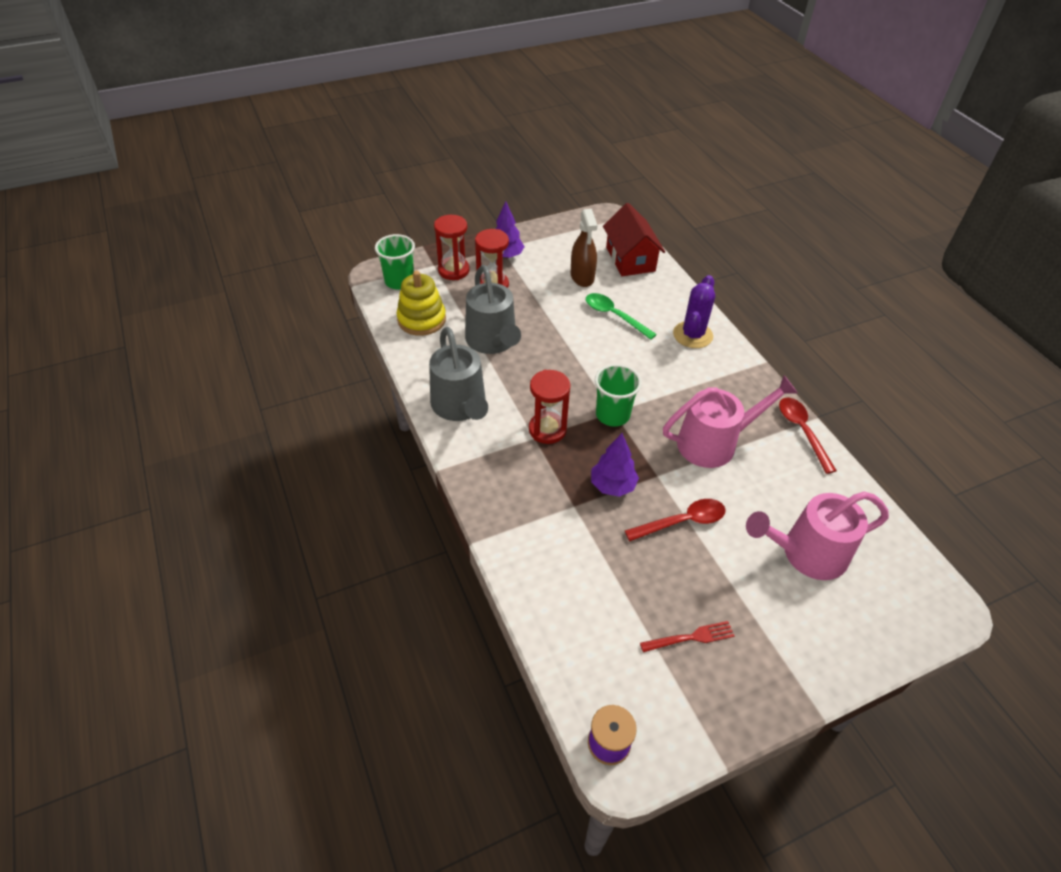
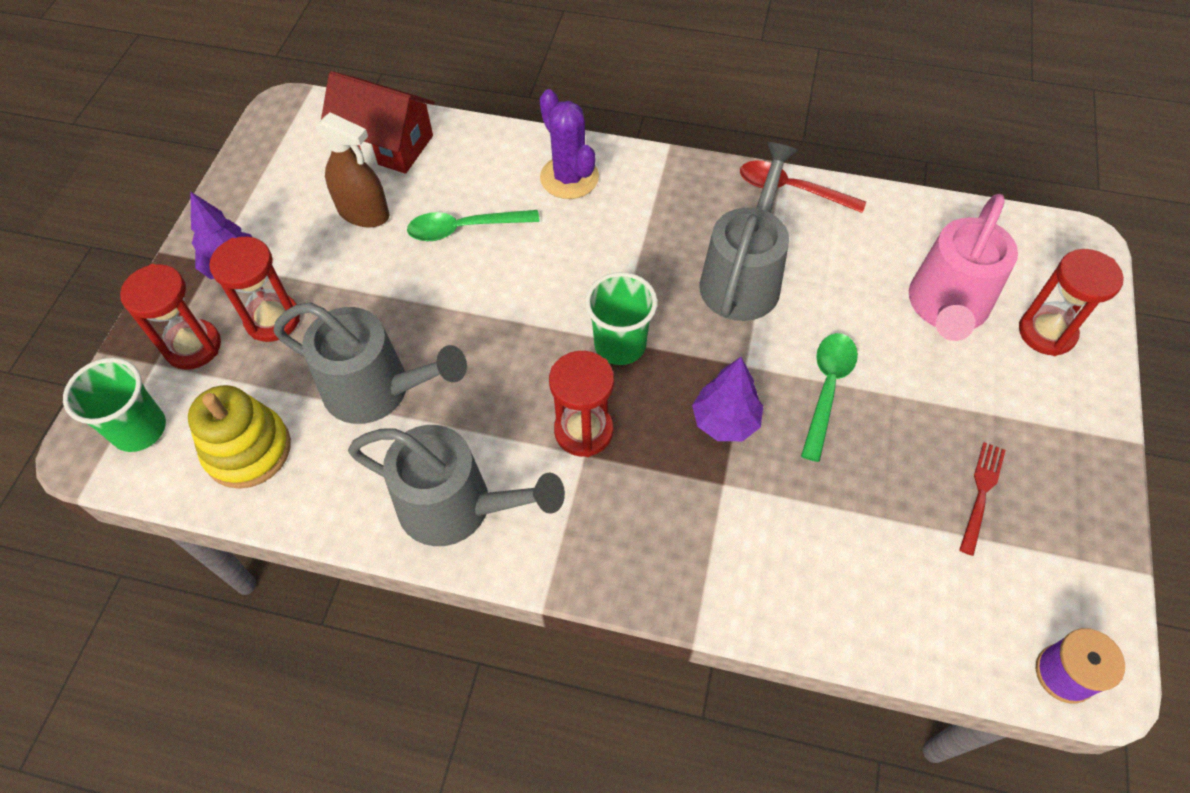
camera: 50 degrees left, 10 degrees up
red spoon [625,499,726,541] -> green spoon [801,333,858,462]
pink watering can [663,375,798,468] -> grey watering can [699,142,798,321]
none -> red hourglass [1019,249,1124,356]

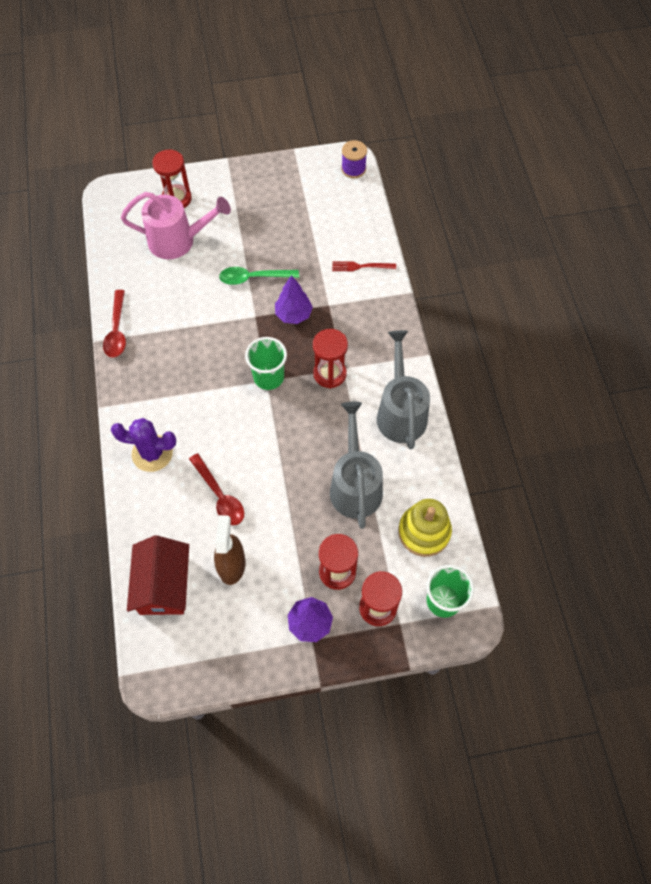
camera: 115 degrees left, 5 degrees up
green spoon [407,210,540,241] -> red spoon [189,453,244,525]
purple cactus [539,89,599,199] -> purple cactus turned 60 degrees clockwise [111,418,176,472]
grey watering can [699,142,798,321] -> none
red fork [959,442,1006,556] -> red fork moved to [332,261,396,271]

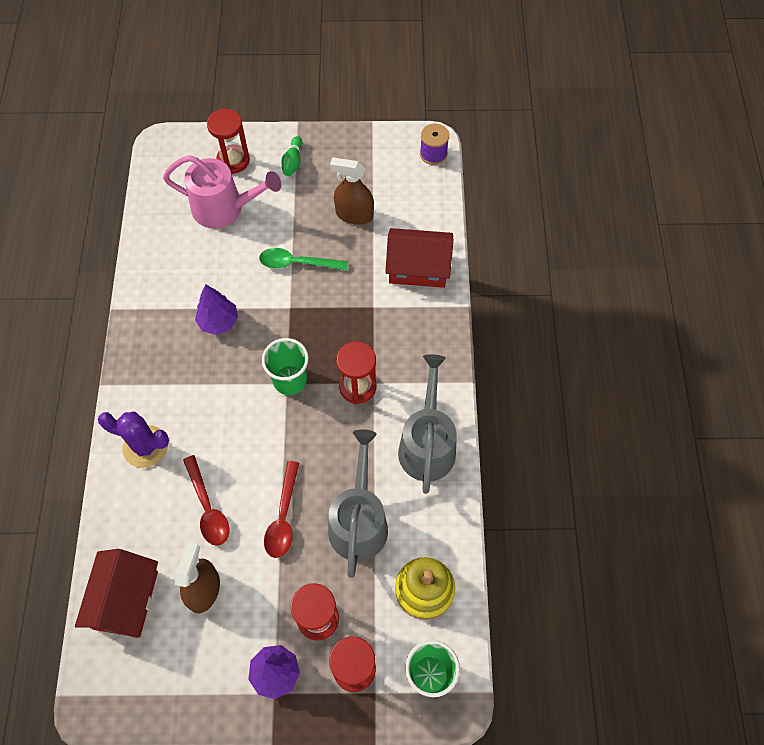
camera: 10 degrees right, 0 degrees up
red spoon [103,290,126,358] -> red spoon moved to [264,461,299,558]
purple tree [275,275,313,324] -> purple tree moved to [195,284,238,335]
red fork [332,261,396,271] -> red house [385,228,454,288]
none -> green bowling pin [281,136,302,176]
none -> brown spray bottle [330,157,374,225]

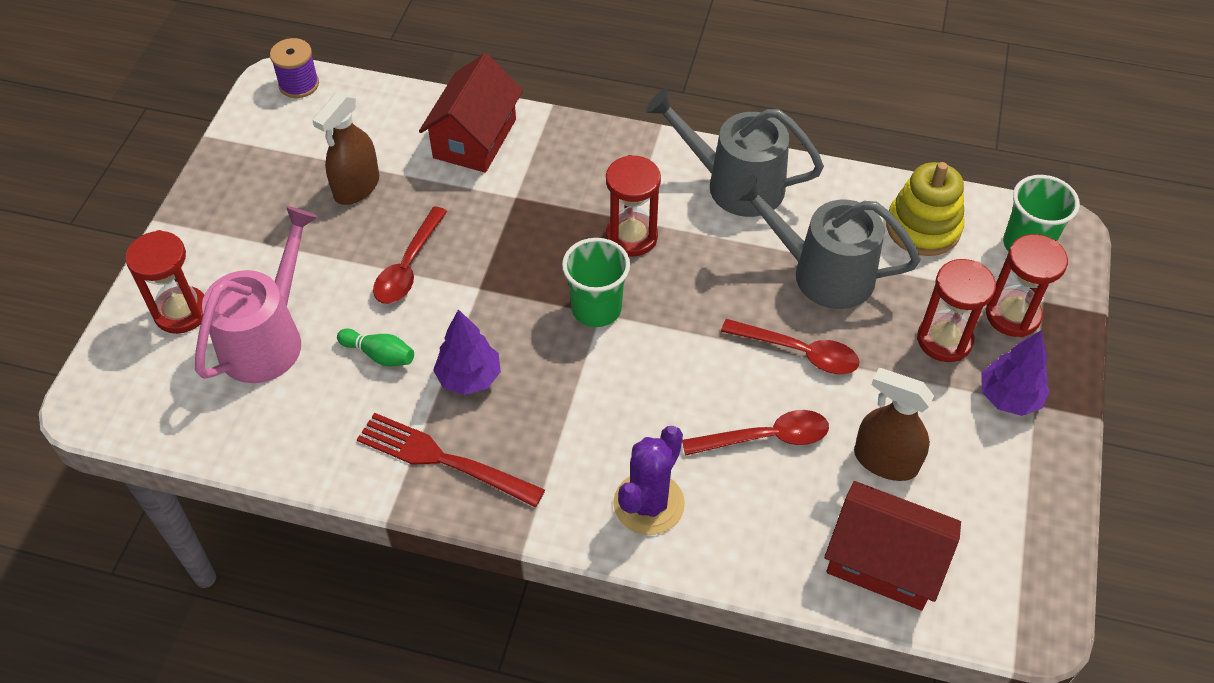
camera: 75 degrees left, 10 degrees down
green spoon [259,248,348,271] -> red spoon [373,206,448,304]
green bowling pin [281,136,302,176] -> green bowling pin moved to [337,329,414,366]
none -> red fork [357,413,545,507]

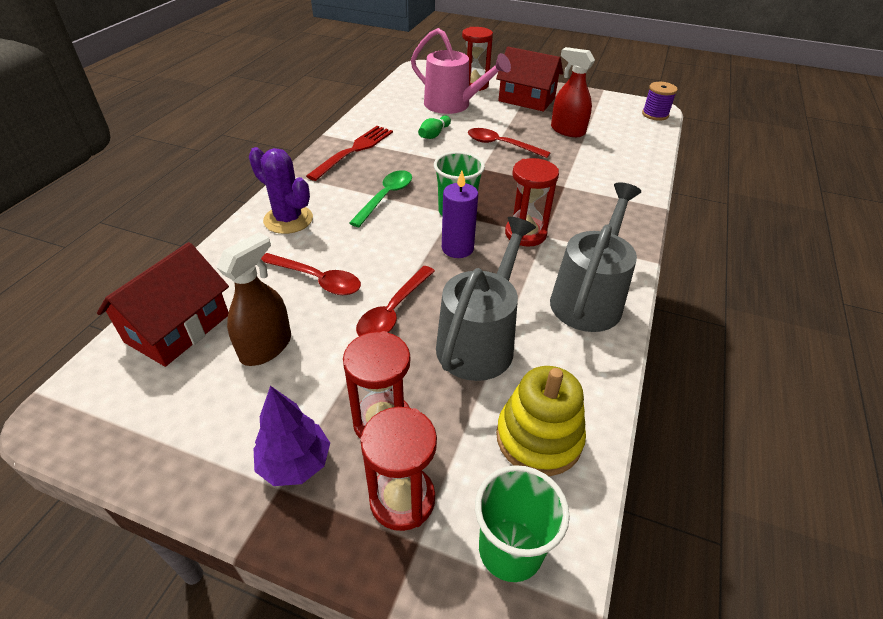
camera: 95 degrees right, 10 degrees down
brown spray bottle [312,92,379,205] -> red spray bottle [551,47,595,137]
red house [419,53,523,173] -> red house moved to [496,47,563,112]
purple tree [433,309,501,395] -> none
red spoon [682,410,829,456] -> red spoon turned 60 degrees counterclockwise [261,253,361,295]
none -> green spoon [349,170,412,227]
none -> purple candle [442,171,478,258]

